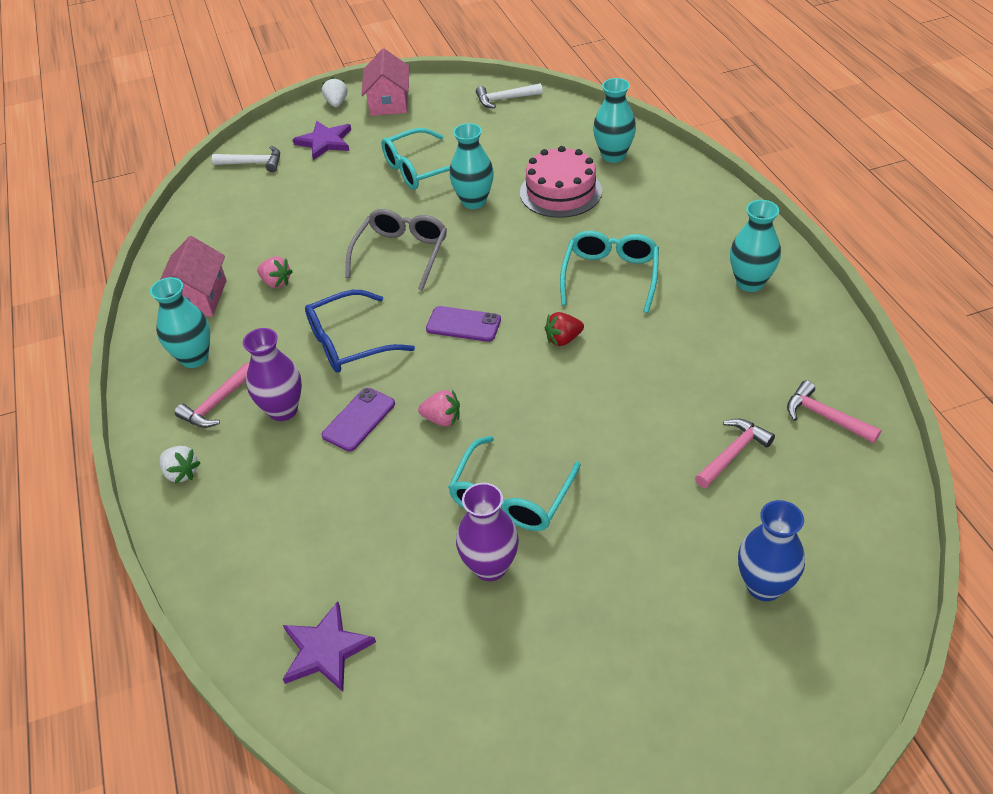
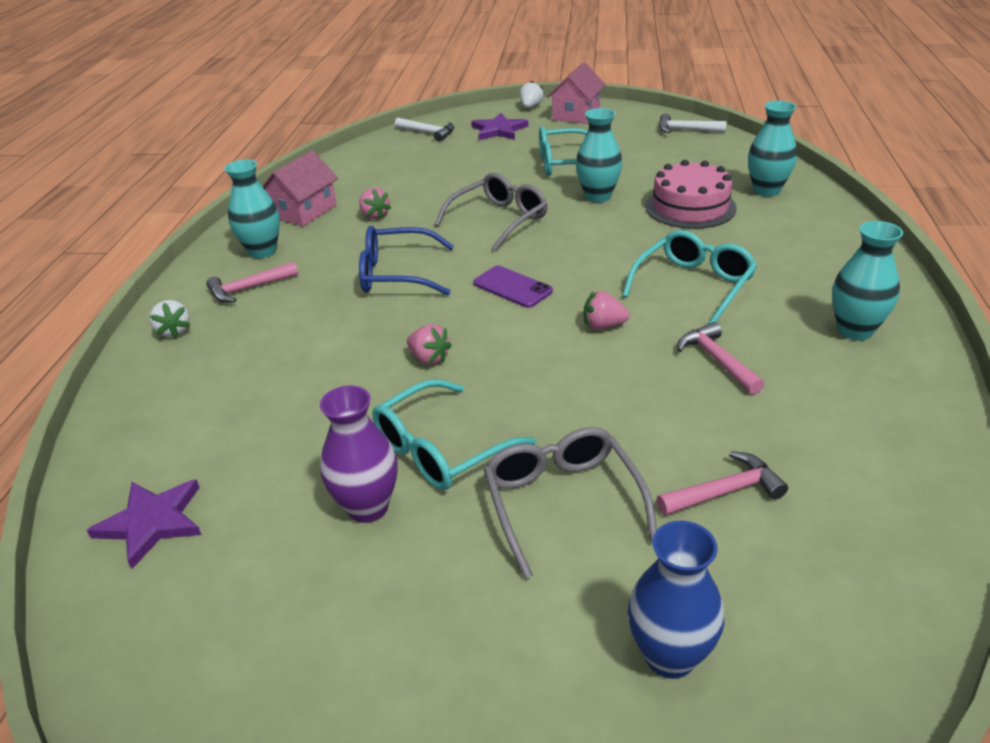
camera: 25 degrees right, 10 degrees down
purple vase [243,328,302,421] -> none
purple phone [321,388,395,452] -> none
red strawberry [545,312,584,346] -> pink strawberry [584,291,629,330]
pink hammer [787,380,881,443] -> pink hammer moved to [677,322,764,395]
none -> grey glasses [484,427,657,579]

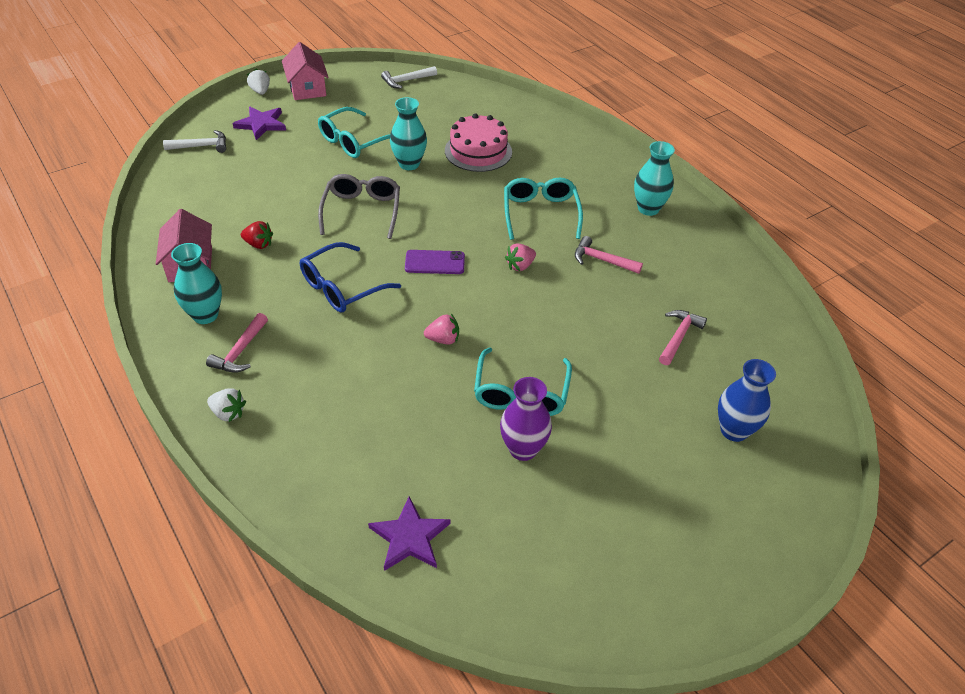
camera: 45 degrees left, 10 degrees up
pink strawberry [359,188,391,219] -> red strawberry [241,221,273,249]
grey glasses [484,427,657,579] -> none
turquoise vase [748,101,797,196] -> none

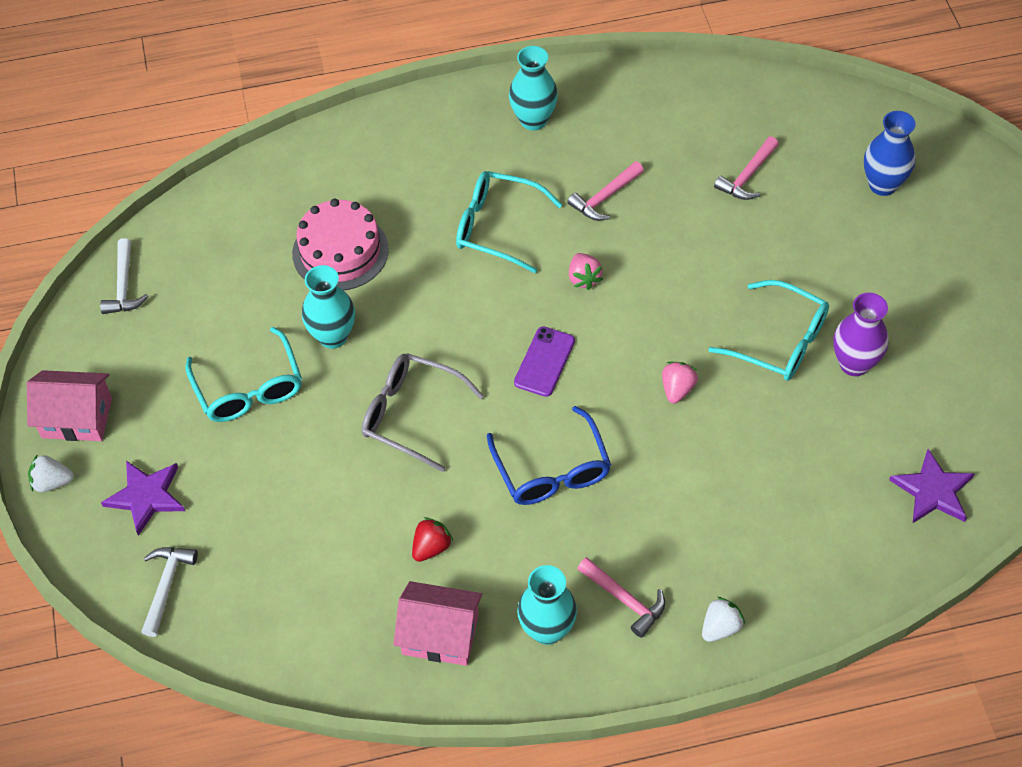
camera: 65 degrees left, 10 degrees up
pink hammer [659,310,707,365] -> pink hammer turned 105 degrees counterclockwise [714,136,779,200]

